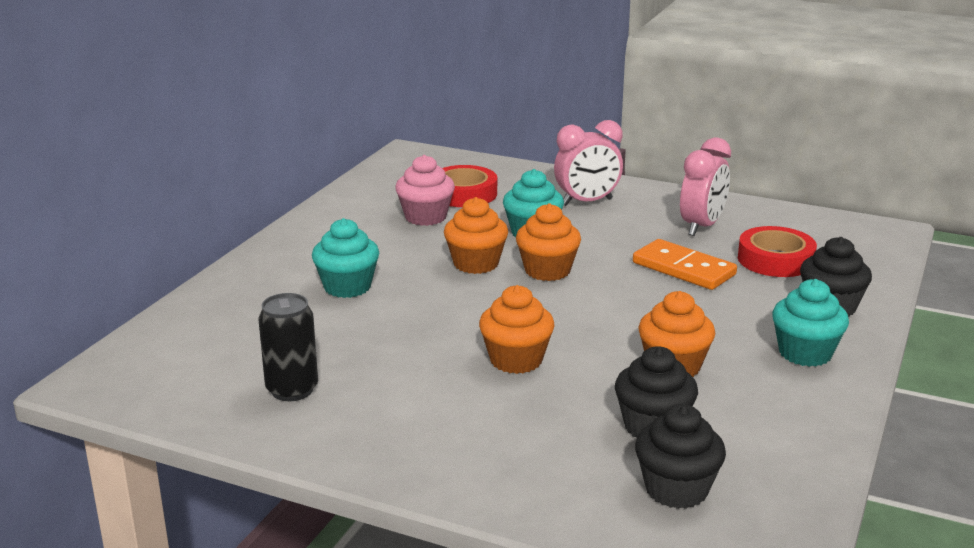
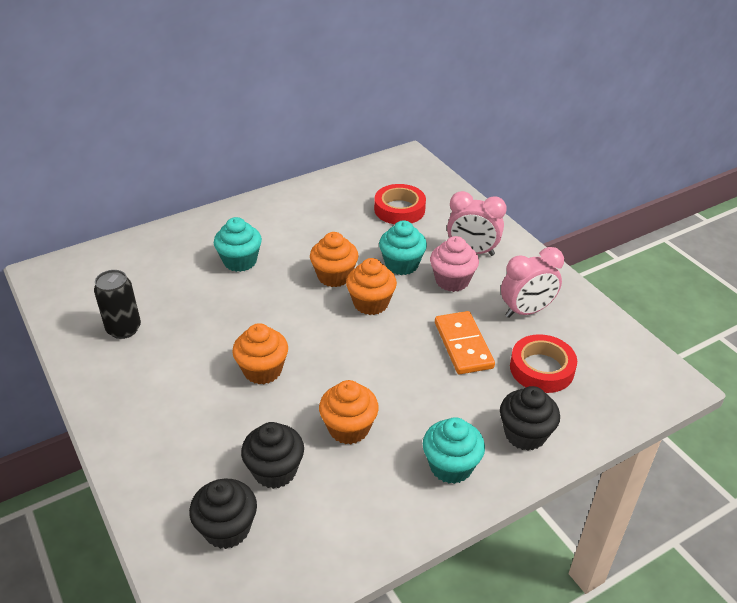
camera: 35 degrees right, 15 degrees up
pink cupcake [395,155,455,226] -> pink cupcake moved to [430,236,479,292]

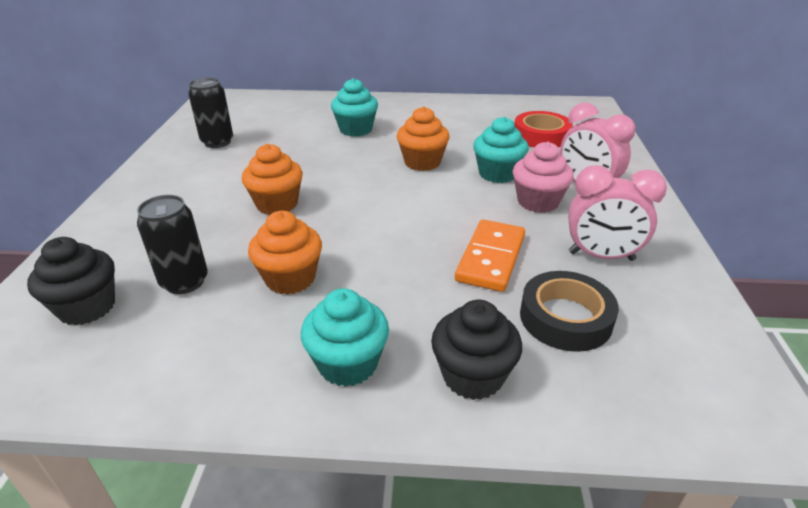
camera: 35 degrees right, 5 degrees down
black cupcake [241,422,304,489] -> black can [137,195,208,294]
orange cupcake [346,258,397,315] -> none
red tape [510,334,577,393] -> black tape [520,271,619,352]

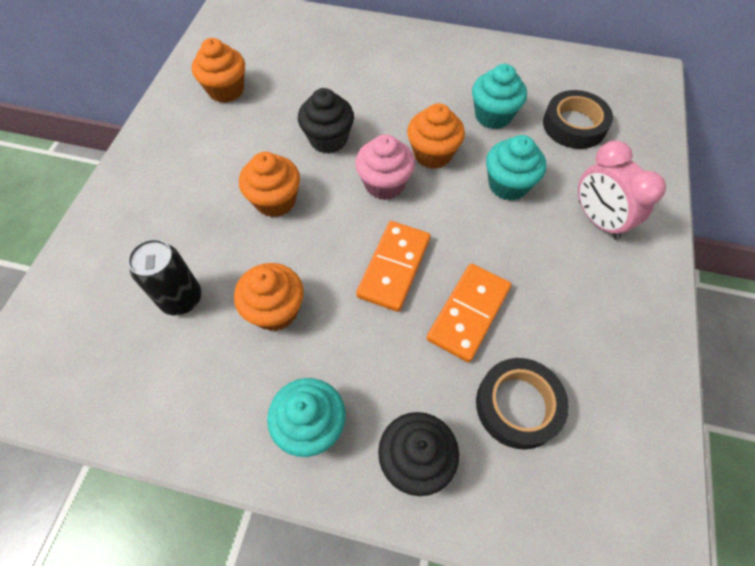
camera: 10 degrees right, 25 degrees up
black cupcake [27,237,115,325] -> black cupcake moved to [298,88,354,154]
black can [188,78,233,148] -> orange cupcake [192,38,245,103]
turquoise cupcake [331,78,378,137] -> turquoise cupcake moved to [472,64,527,129]
pink cupcake [513,142,574,213] -> pink cupcake moved to [355,134,415,200]
red tape [514,111,573,147] -> black tape [543,90,613,149]
pink clock [568,165,667,261] -> none
none -> orange domino [356,221,431,312]

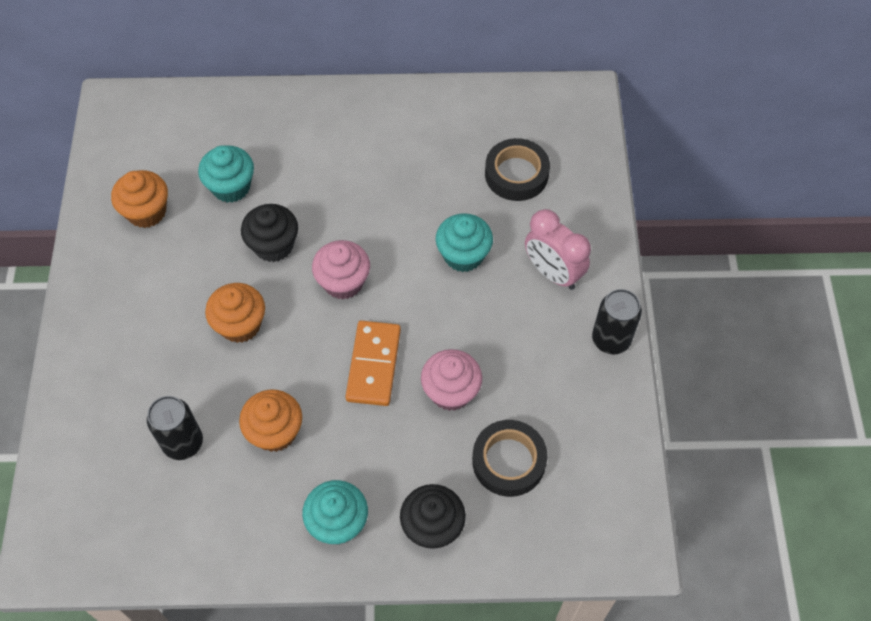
camera: 15 degrees left, 0 degrees up
orange cupcake [407,103,465,169] -> none
orange domino [427,263,511,362] -> pink cupcake [421,349,483,411]
turquoise cupcake [472,64,527,129] -> turquoise cupcake moved to [198,145,254,203]
none -> black can [592,289,642,355]

